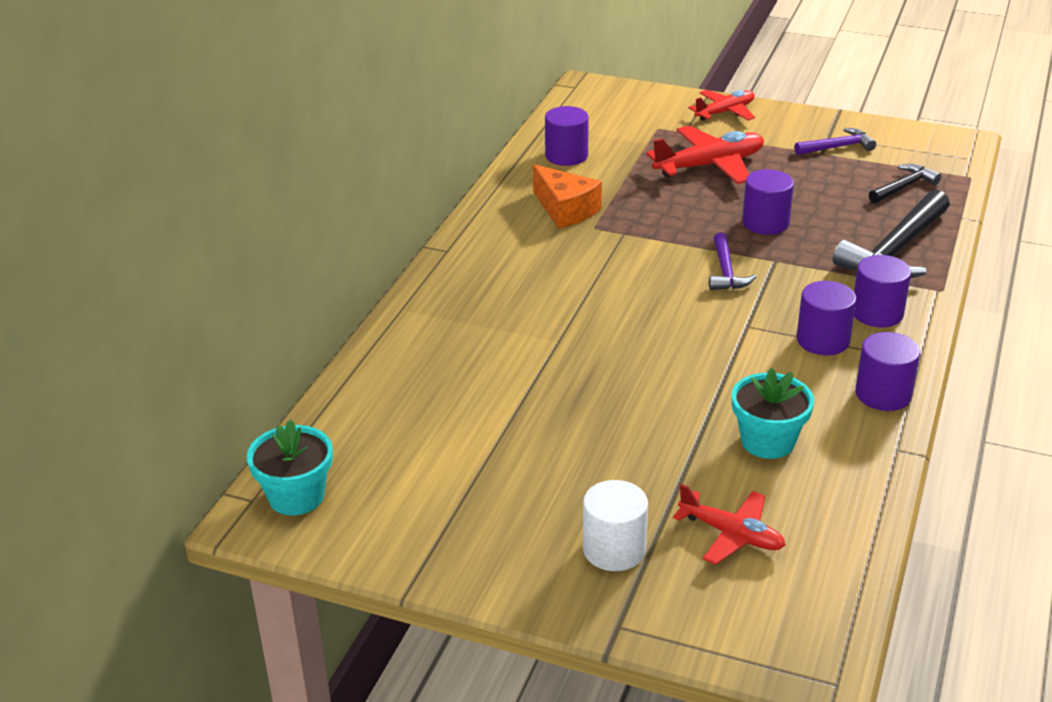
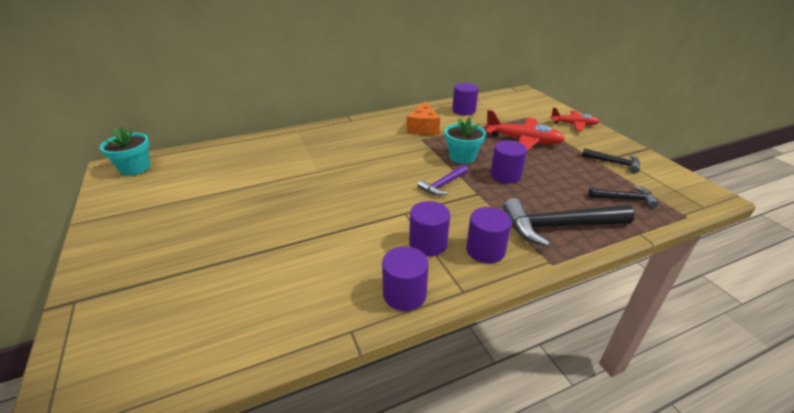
camera: 45 degrees right, 0 degrees up
white cylinder [583,480,648,571] -> none
red plane [673,484,786,565] -> none
turquoise flower pot [731,368,814,459] -> turquoise flower pot moved to [445,117,486,164]
purple hammer [794,128,876,155] -> black hammer [582,148,640,173]

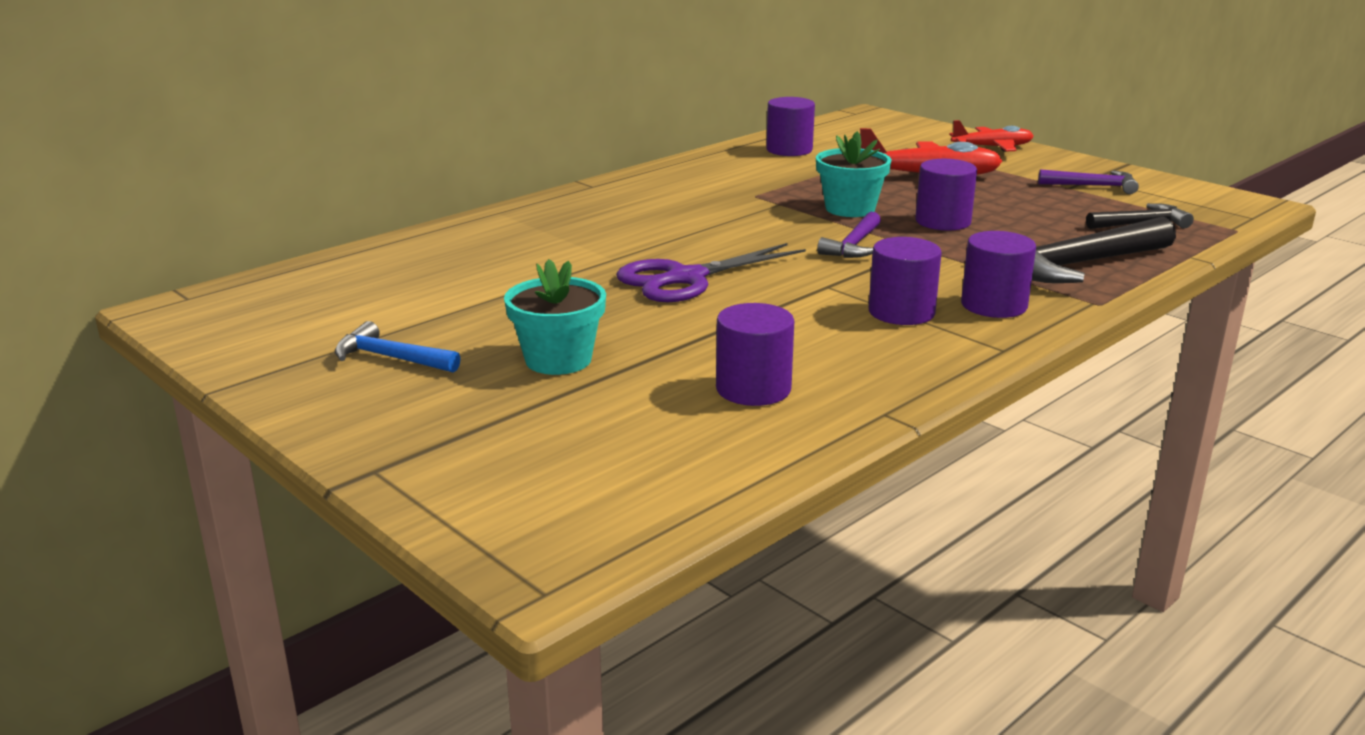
camera: 20 degrees left, 10 degrees down
turquoise flower pot [100,126,150,176] -> turquoise flower pot moved to [504,259,606,375]
purple cylinder [382,246,429,311] -> purple cylinder moved to [716,303,794,406]
orange cheese [407,101,440,135] -> none
black hammer [582,148,640,173] -> purple hammer [1038,169,1139,194]
none -> blue hammer [335,321,460,373]
none -> purple scissors [616,243,806,302]

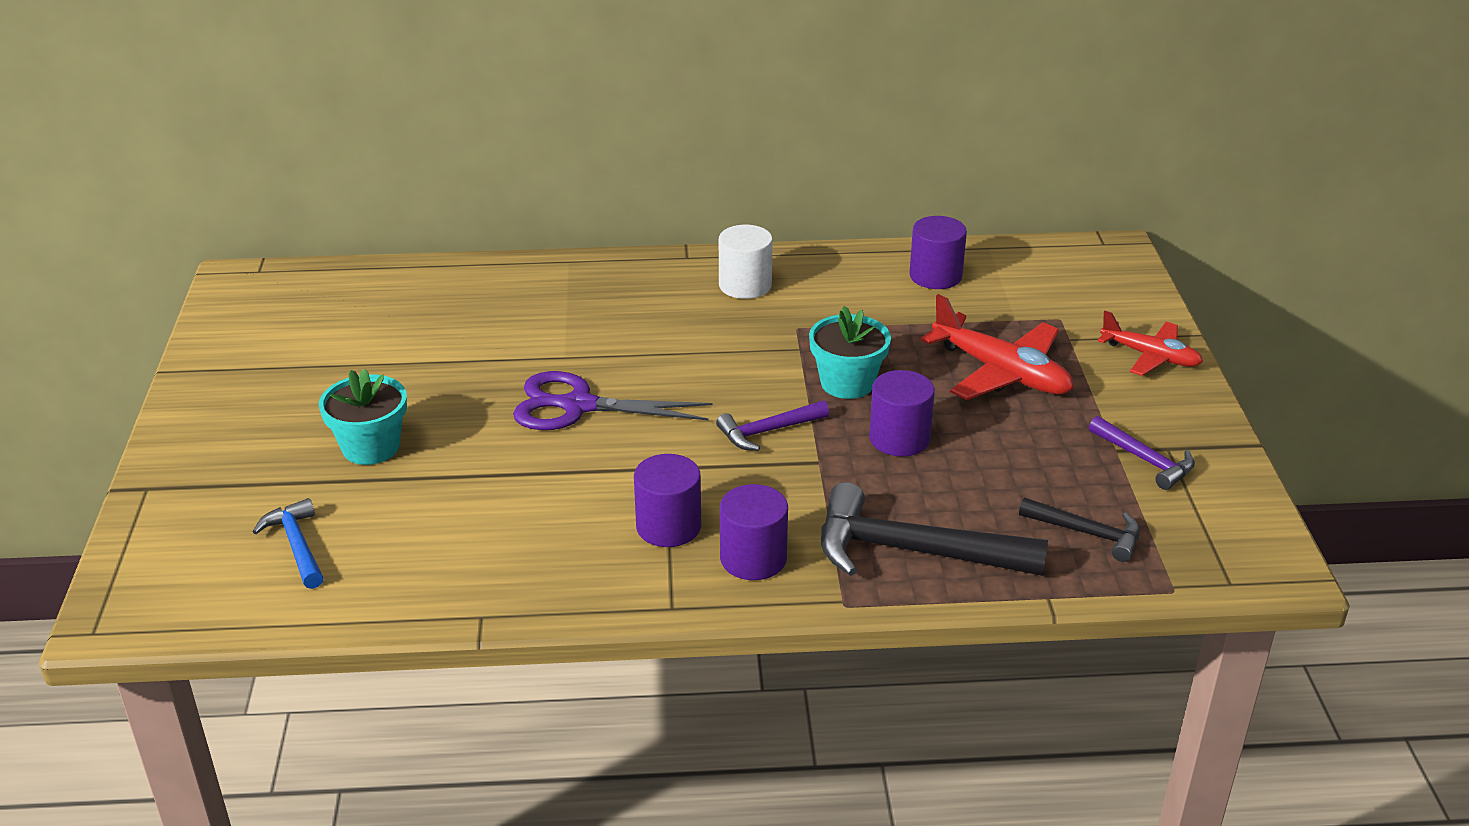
camera: 40 degrees right, 10 degrees up
blue hammer [335,321,460,373] -> blue hammer moved to [252,498,323,589]
purple cylinder [716,303,794,406] -> none
none -> white cylinder [719,225,773,299]

